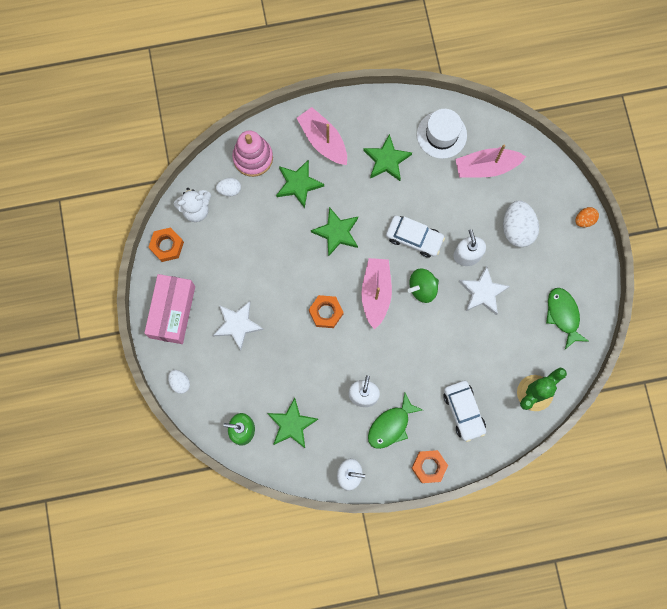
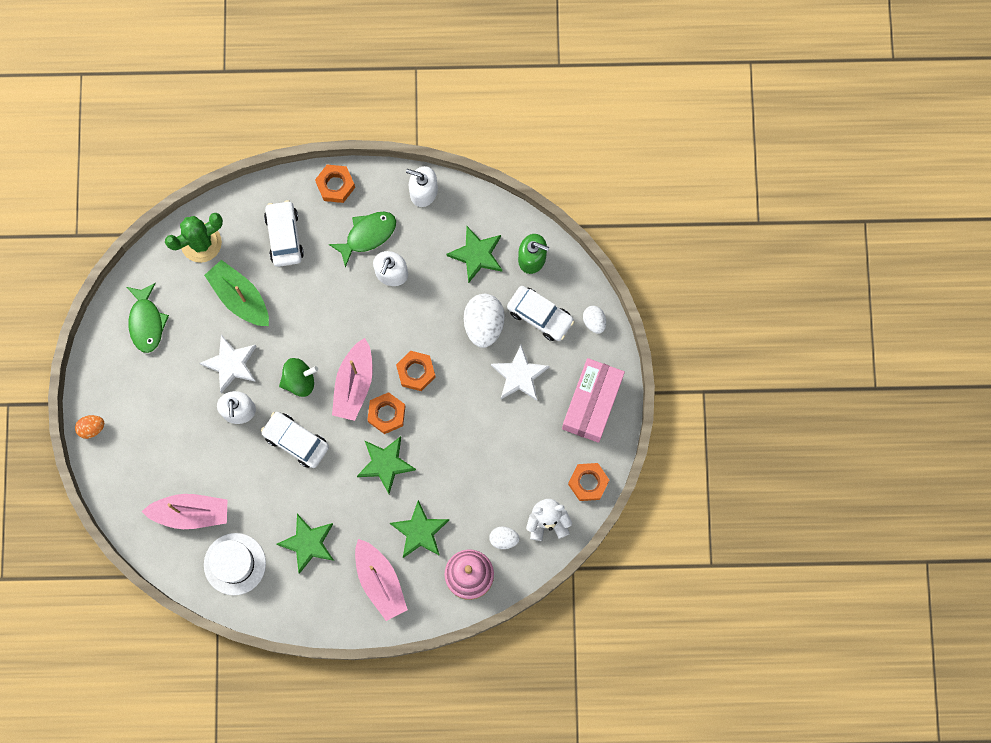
camera: 170 degrees left, 0 degrees up
white egg [503,201,539,247] -> white egg moved to [464,294,505,348]
none -> green boat [204,260,269,326]
none -> orange nut [367,392,406,434]
none -> white car [507,286,574,341]

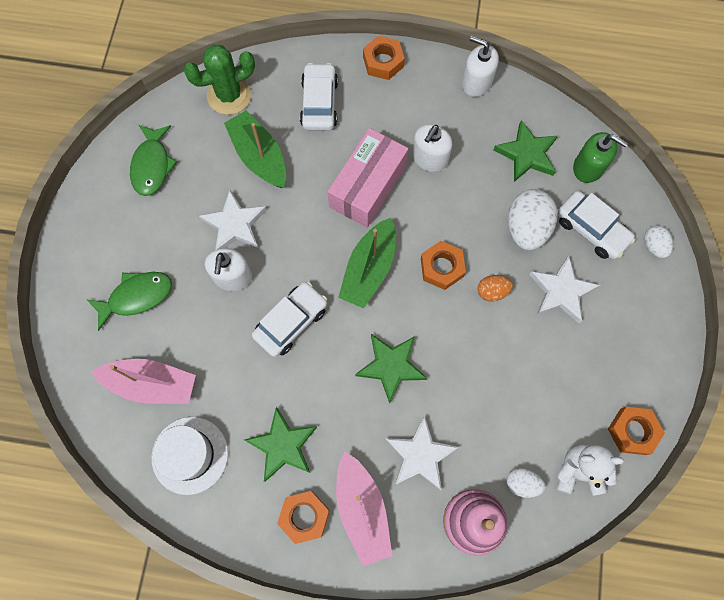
camera: 10 degrees right, 5 degrees down
orange egg [75,415,104,439] -> orange egg moved to [478,275,513,301]
white car [261,412,329,468] -> white car turned 90 degrees clockwise [252,282,327,357]
green spinning top [279,358,318,397] -> none
green fish [329,212,396,268] -> green fish moved to [86,272,172,331]
pink boat [332,338,373,421] -> green boat [338,218,395,308]
orange nut [367,392,406,434] -> orange nut moved to [277,491,330,544]
green star [390,500,449,558] -> white star [385,416,459,490]
pink box [562,358,625,443] -> pink box moved to [328,128,409,228]

